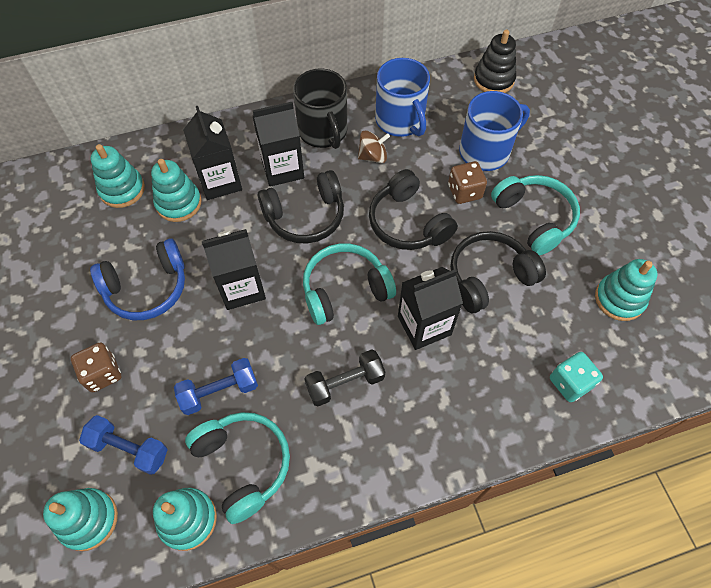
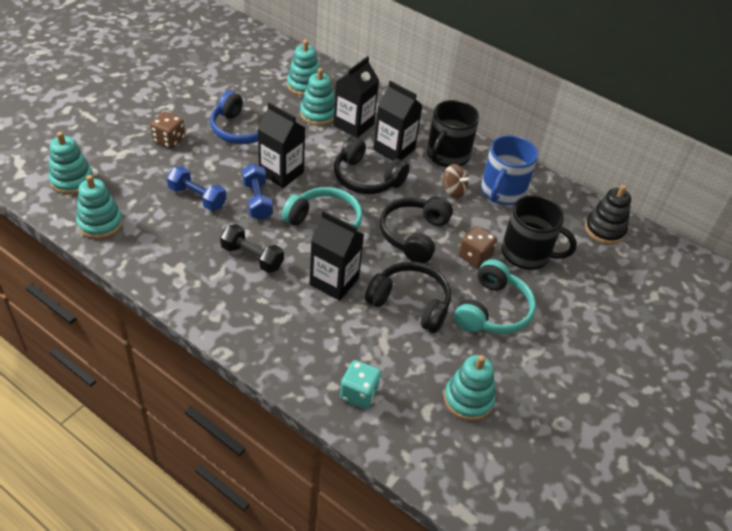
camera: 50 degrees right, 15 degrees down
blue dumbbell [79,415,168,475] -> blue dumbbell moved to [242,164,273,220]
turquoise headphones [185,412,290,524] -> none
blue mug [459,91,530,171] -> black mug [501,195,577,270]

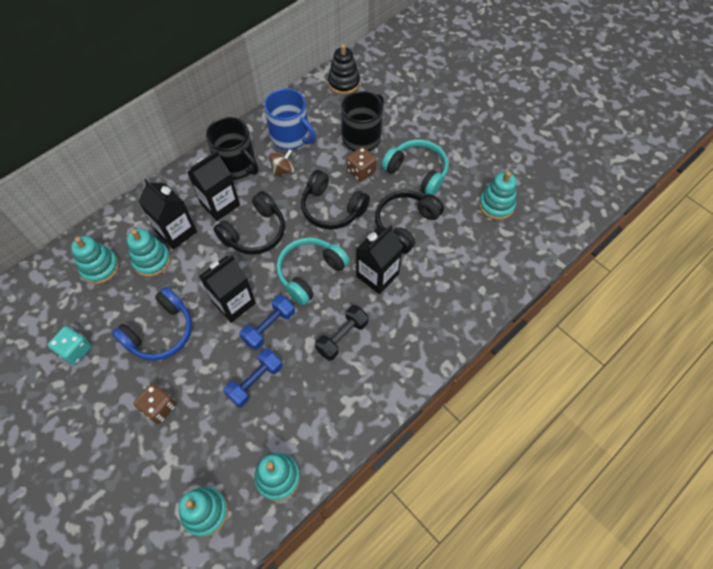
camera: 75 degrees left, 15 degrees up
blue dumbbell [242,164,273,220] -> blue dumbbell turned 45 degrees counterclockwise [239,295,295,350]
turquoise dice [340,360,382,409] -> turquoise dice moved to [48,326,92,365]

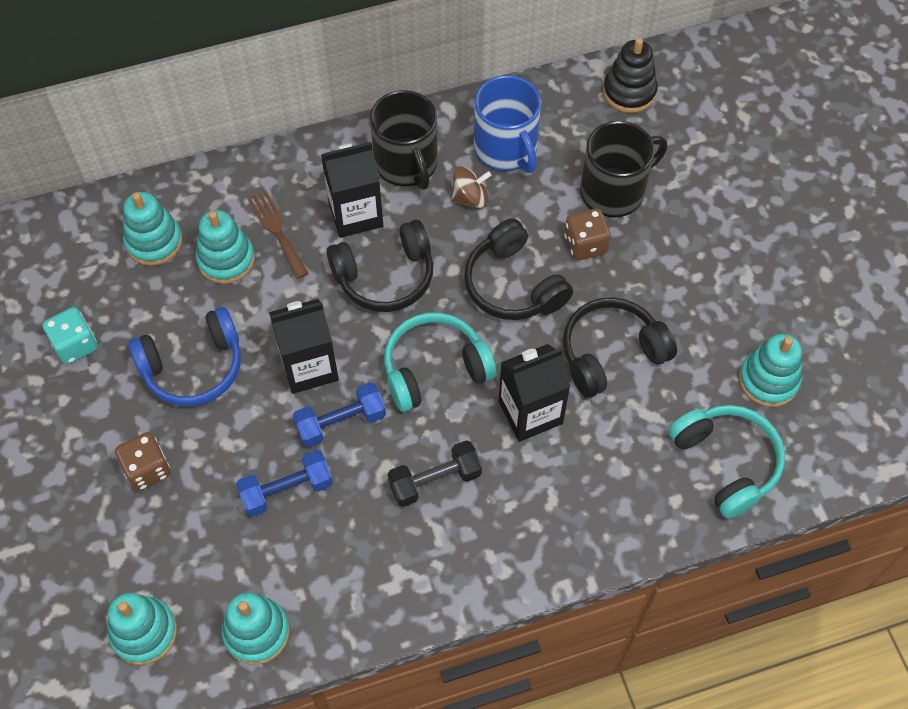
camera: 25 degrees right, 0 degrees up
black carton [138,179,197,249] -> brown fork [247,191,309,279]
turquoise headphones [382,139,449,195] -> turquoise headphones moved to [668,405,785,519]

